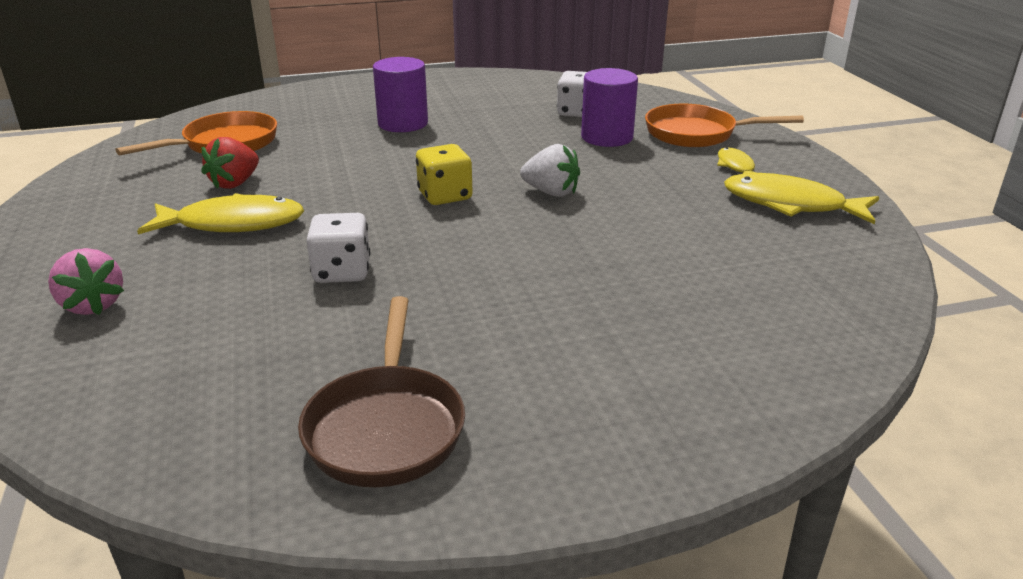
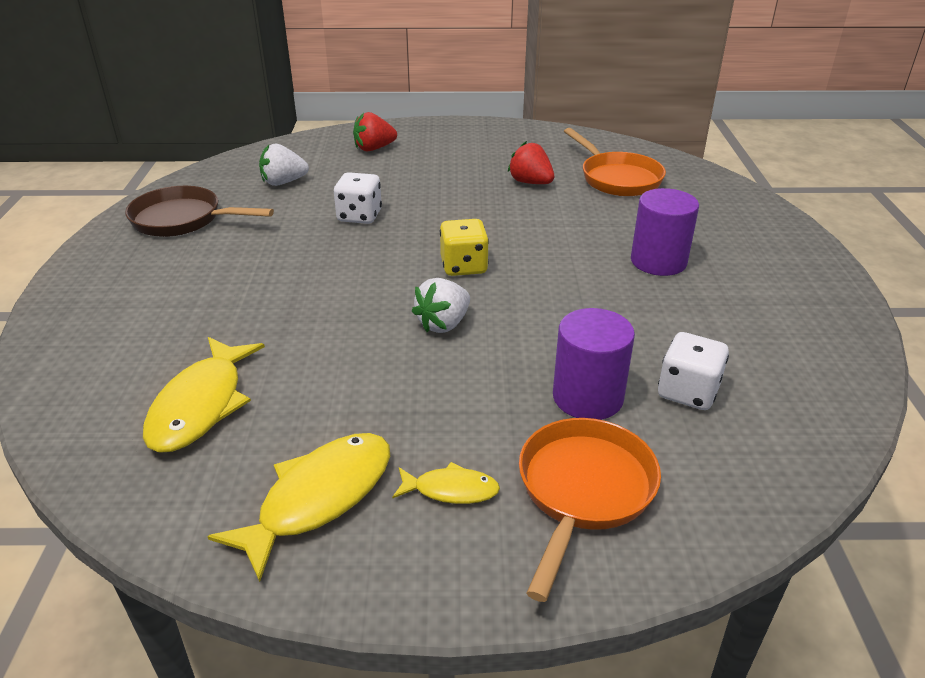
camera: 105 degrees right, 5 degrees up
pink strawberry [48,248,124,315] -> red strawberry [353,112,397,151]
yellow fish [137,193,304,234] -> yellow fish moved to [143,337,265,453]
none -> white strawberry [259,143,309,186]

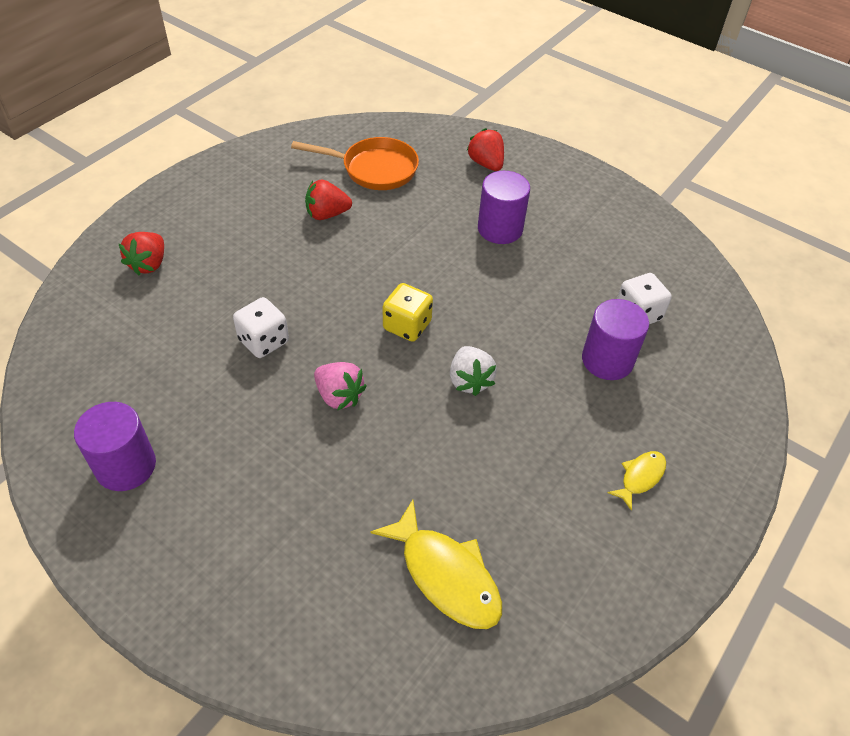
camera: 55 degrees left, 15 degrees up
brown pan [125,186,274,237] -> purple cylinder [74,402,156,491]
yellow fish [207,433,390,582] -> none
white strawberry [259,143,309,186] -> none
orange pan [519,418,661,602] -> none
none -> pink strawberry [314,362,367,411]
none -> red strawberry [466,128,504,171]

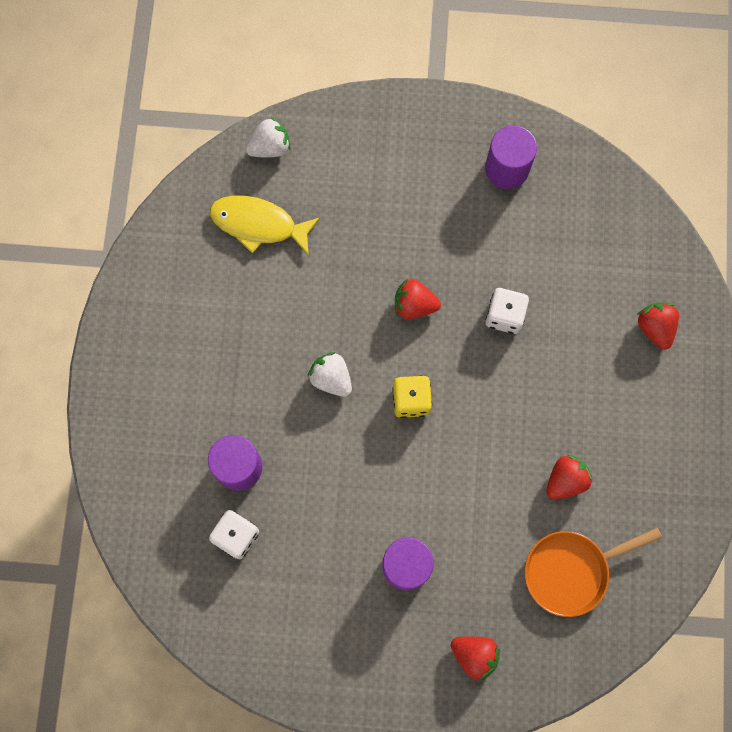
camera: 150 degrees right, 25 degrees up
pink strawberry [314,362,367,411] -> red strawberry [395,279,441,319]
yellow fish [607,451,666,511] -> none
none -> white strawberry [246,117,291,157]

